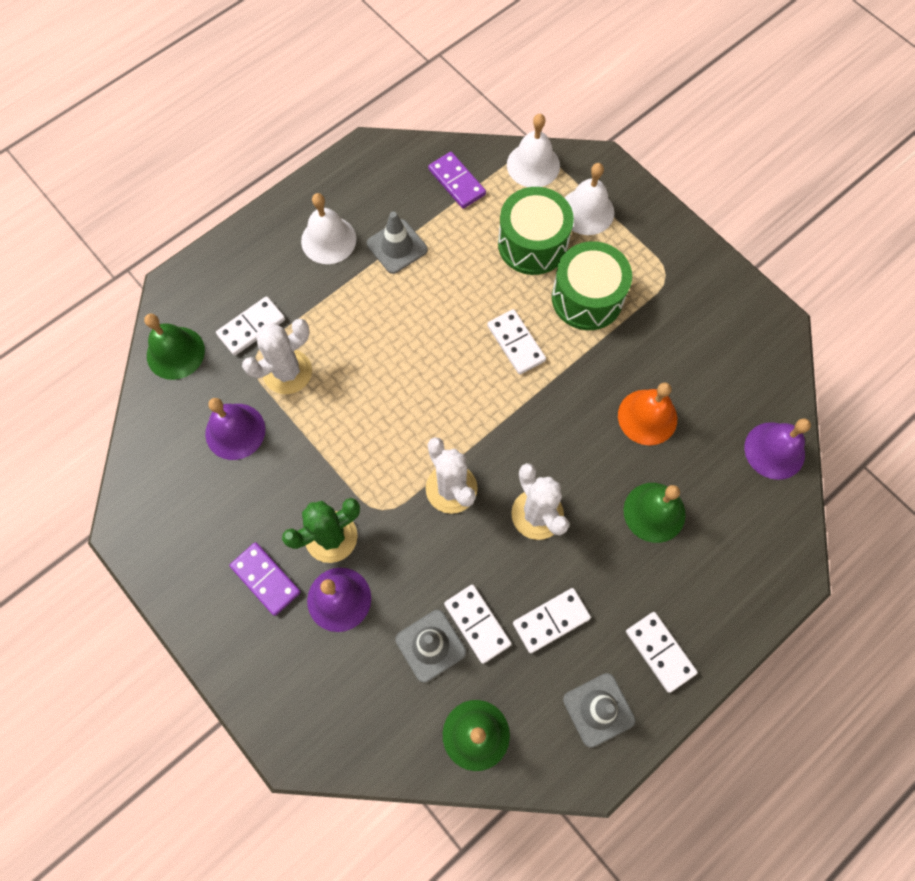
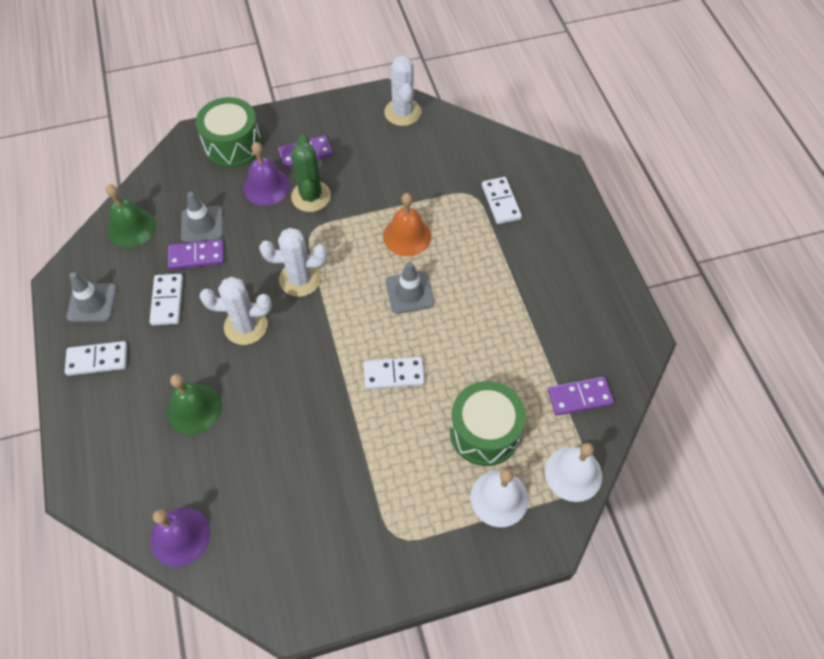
camera: 115 degrees right, 10 degrees down
green bell [144,314,205,380] -> none
purple bell [205,398,265,460] -> none
white cactus [242,319,312,394] -> white cactus moved to [384,56,422,126]
white bell [301,193,356,264] -> none
grey traffic cone [367,211,428,274] -> grey traffic cone moved to [386,262,434,314]
white domino [444,585,512,664] -> purple domino [168,239,224,270]
green drum [552,241,632,330] -> green drum moved to [196,97,262,168]
orange bell [618,382,677,445] -> orange bell moved to [383,193,431,256]

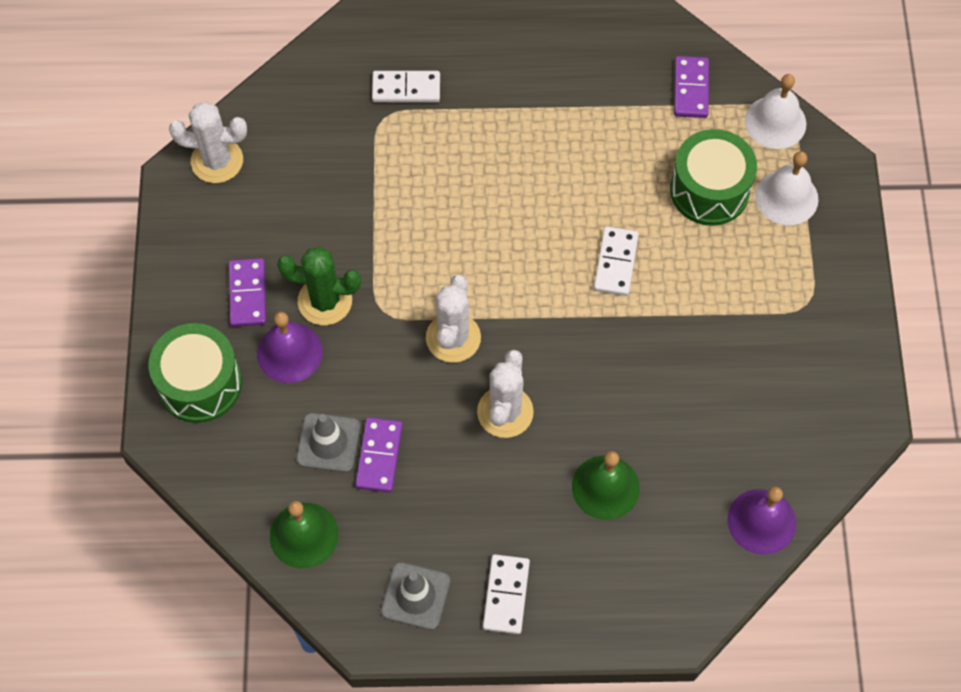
camera: 75 degrees left, 5 degrees up
white domino [149,274,183,325] -> none
orange bell [383,193,431,256] -> none
grey traffic cone [386,262,434,314] -> none

